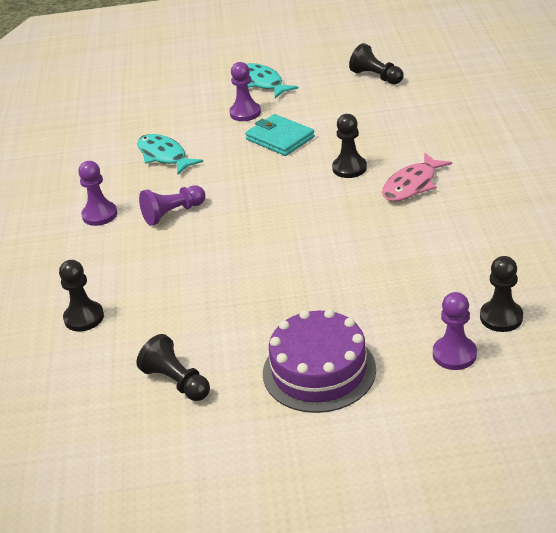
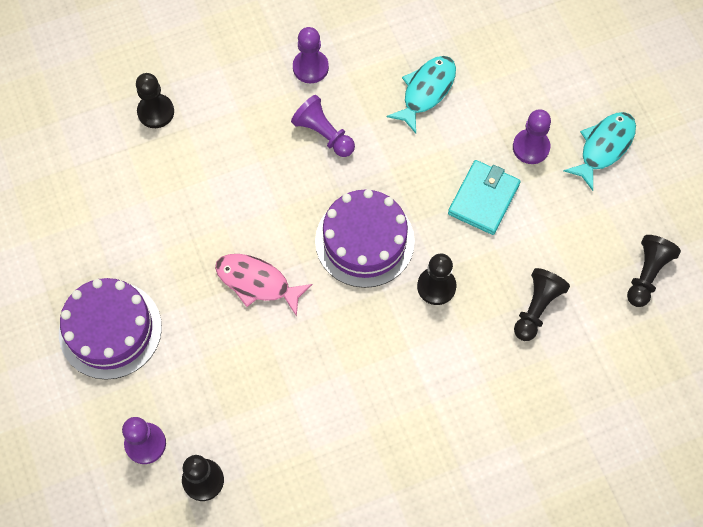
camera: 70 degrees right, 30 degrees up
black pawn [136,334,210,401] -> black pawn moved to [514,268,570,341]
pink fish [382,153,452,201] -> pink fish moved to [215,254,313,317]
none -> purple cake [315,189,415,288]

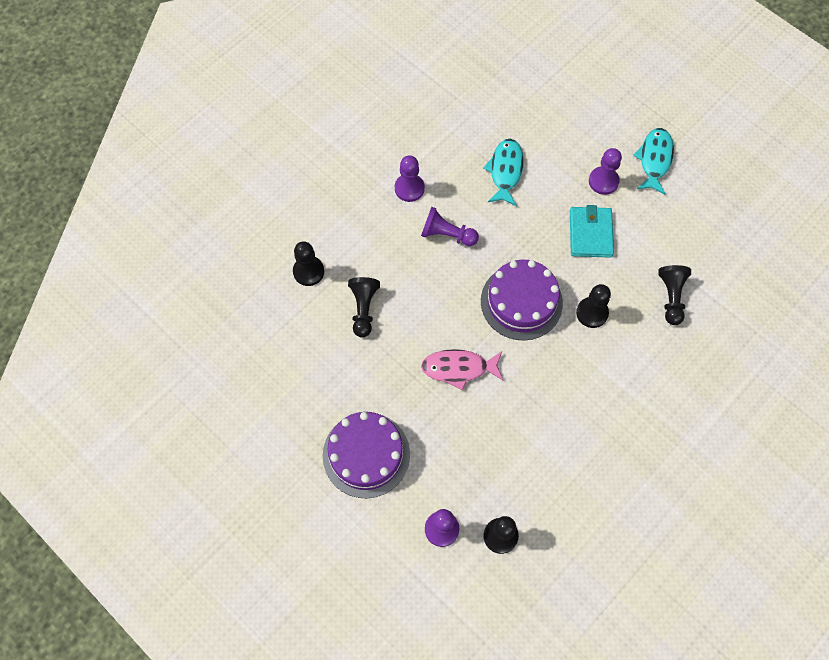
camera: 25 degrees left, 0 degrees up
black pawn [627,235,681,307] -> black pawn moved to [348,277,380,337]

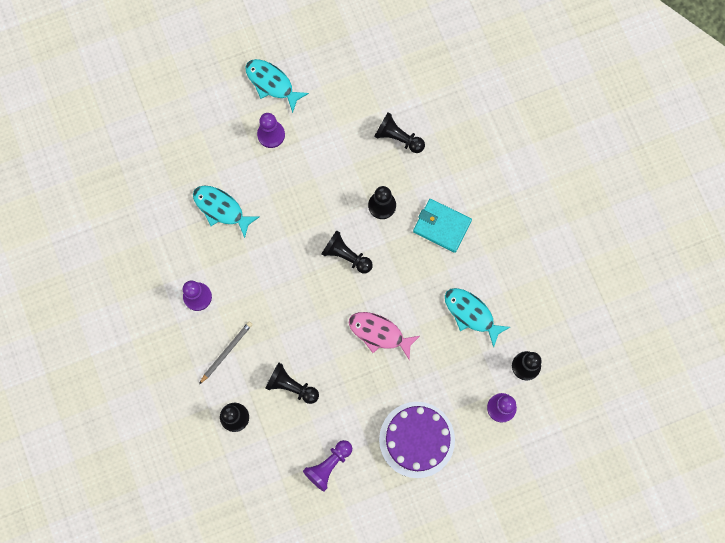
camera: 65 degrees left, 10 degrees up
purple pawn [421,207,479,246] -> purple pawn moved to [303,440,352,492]
pink fish [421,349,504,391] -> pink fish turned 90 degrees clockwise [349,312,420,360]
purple cake [481,259,563,341] -> black pawn [321,230,373,274]
turquoise wallet [570,205,614,258] -> turquoise wallet moved to [413,199,472,253]
none -> grey pencil [199,321,253,384]
none -> turquoise fish [445,288,510,348]

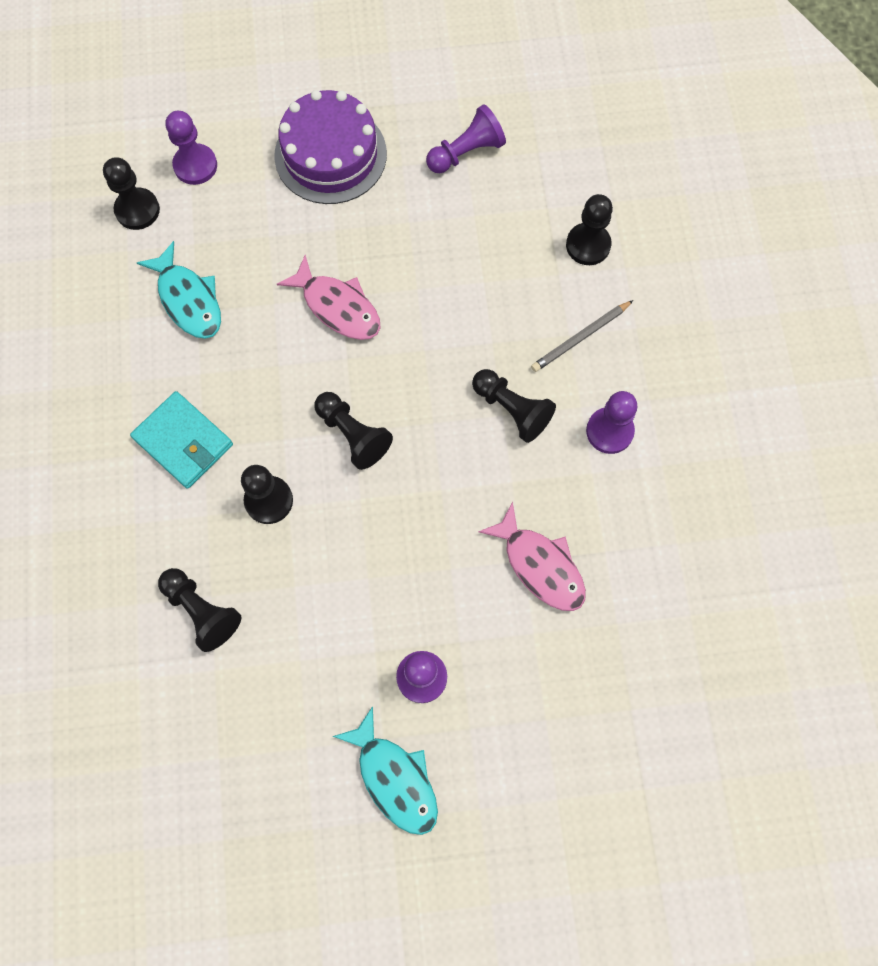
camera: 165 degrees left, 5 degrees down
turquoise fish [193,186,259,238] -> pink fish [478,502,586,611]
black pawn [265,362,319,404] -> black pawn moved to [472,369,556,443]

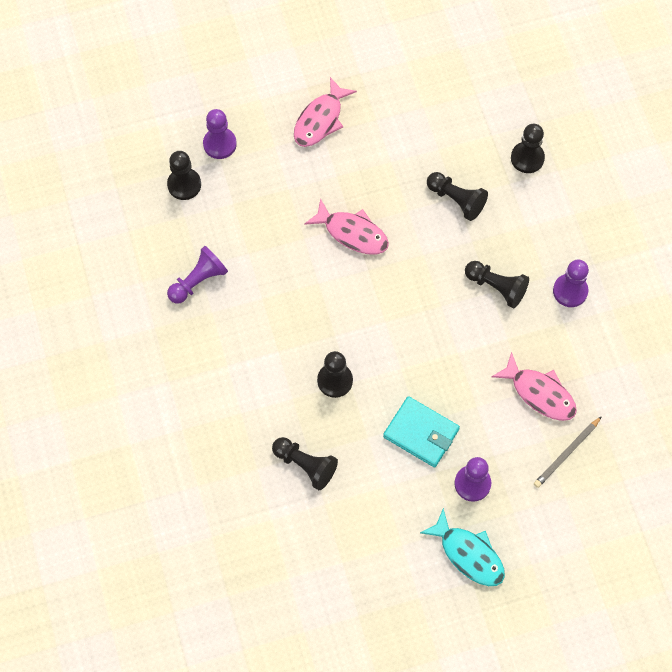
camera: 10 degrees left, 5 degrees down
turquoise wallet [130,391,233,489] -> turquoise wallet moved to [383,396,460,467]
turquoise fish [137,241,221,339] -> none
purple cake [274,90,387,204] -> pink fish [294,77,357,147]
black pawn [314,392,393,470] -> black pawn moved to [427,172,488,221]
purple pawn [426,104,506,173] -> purple pawn moved to [167,246,228,304]
grey pencil [531,300,633,372] -> grey pencil moved to [534,416,602,488]

